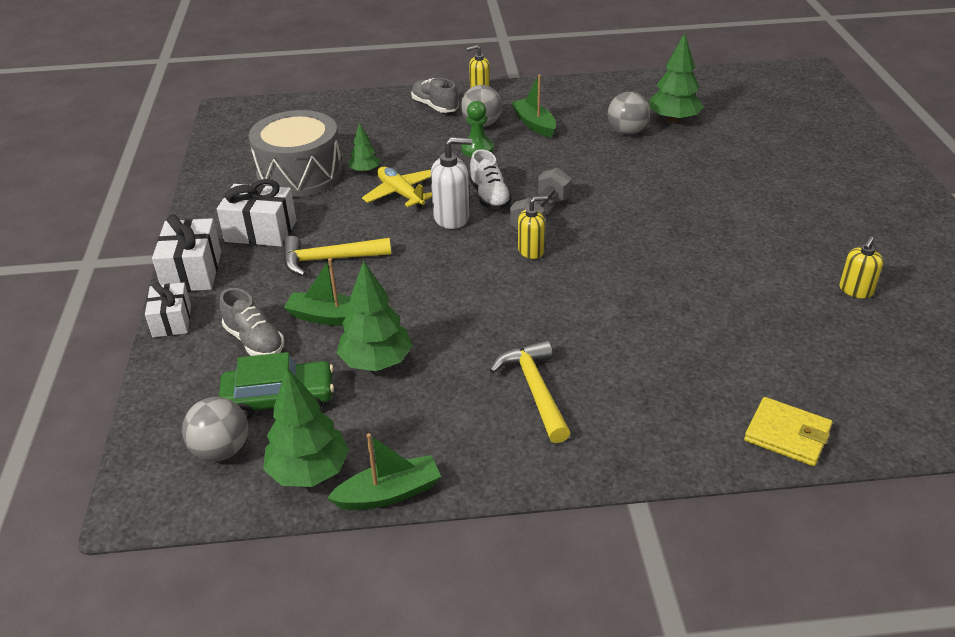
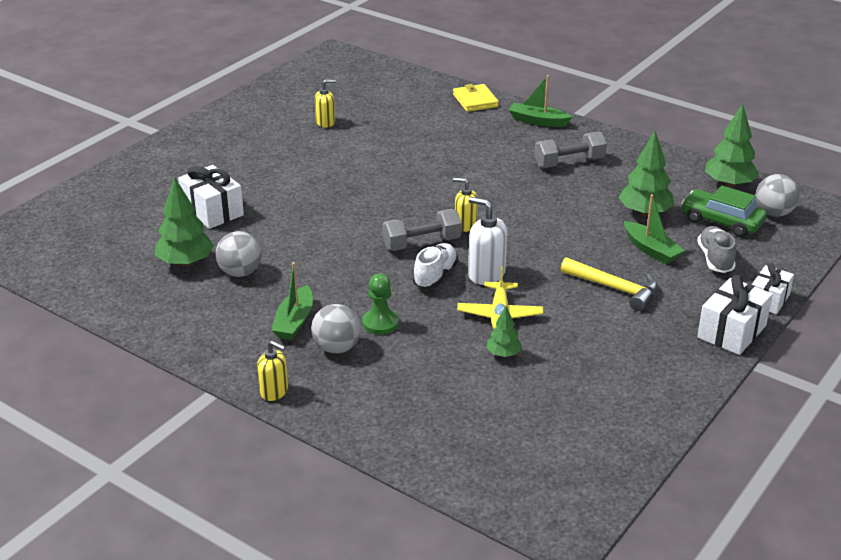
camera: 140 degrees left, 5 degrees down
white gift [217,179,297,247] -> white gift moved to [178,165,244,229]
grey drum [249,110,343,197] -> none
green boat [327,433,441,510] -> green boat moved to [509,75,572,127]
grey shoe [411,78,459,113] -> none
yellow hammer [489,340,570,443] -> grey dumbbell [534,131,607,168]

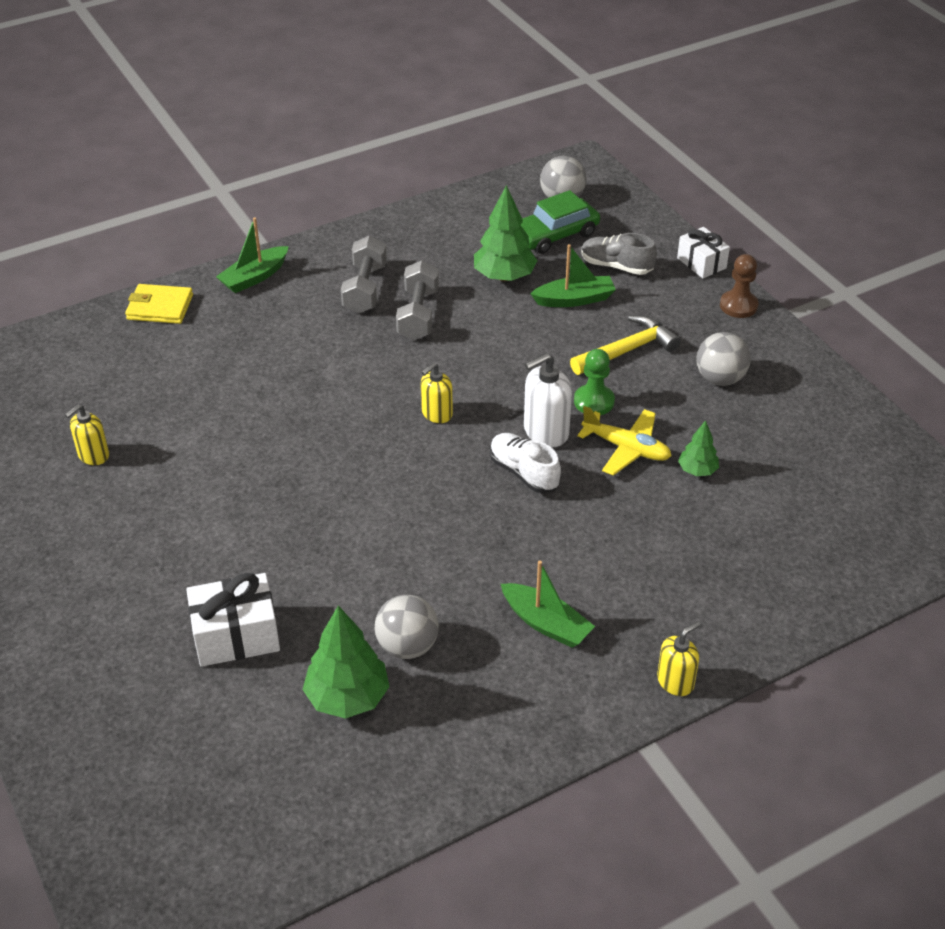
camera: 65 degrees left, 10 degrees up
grey ball [311,304,361,354] -> grey ball moved to [696,332,751,386]
yellow soap dispenser [315,79,336,128] -> yellow soap dispenser turned 150 degrees counterclockwise [65,404,109,465]
green pawn [363,274,399,335] -> green pawn moved to [574,349,615,415]
grey dumbbell [382,209,462,251] -> grey dumbbell moved to [396,260,439,341]
white gift [697,275,773,355] -> brown pawn [720,254,759,318]
green tree [705,104,759,188] -> none

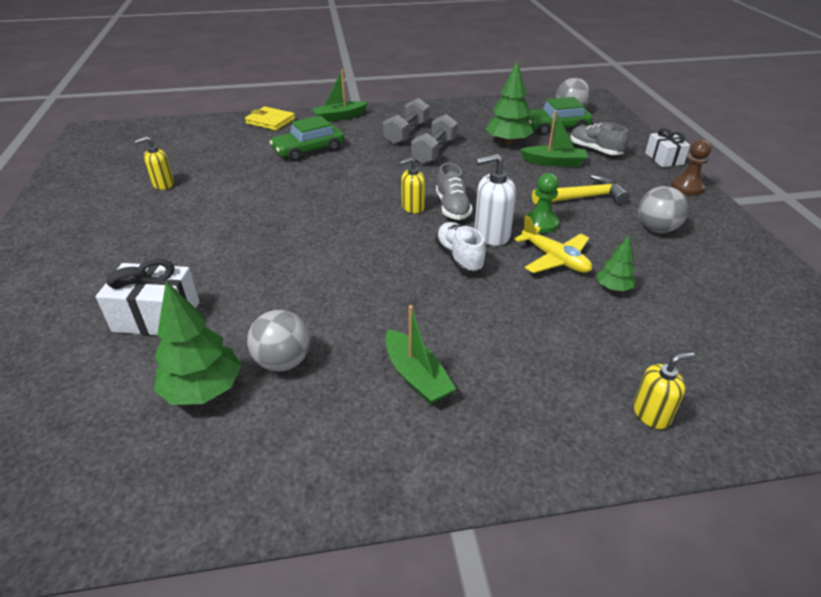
camera: 20 degrees right, 5 degrees down
yellow soap dispenser [657,621,700,696] -> yellow soap dispenser moved to [633,352,695,429]
none -> green car [270,115,344,161]
none -> grey shoe [436,163,473,220]

